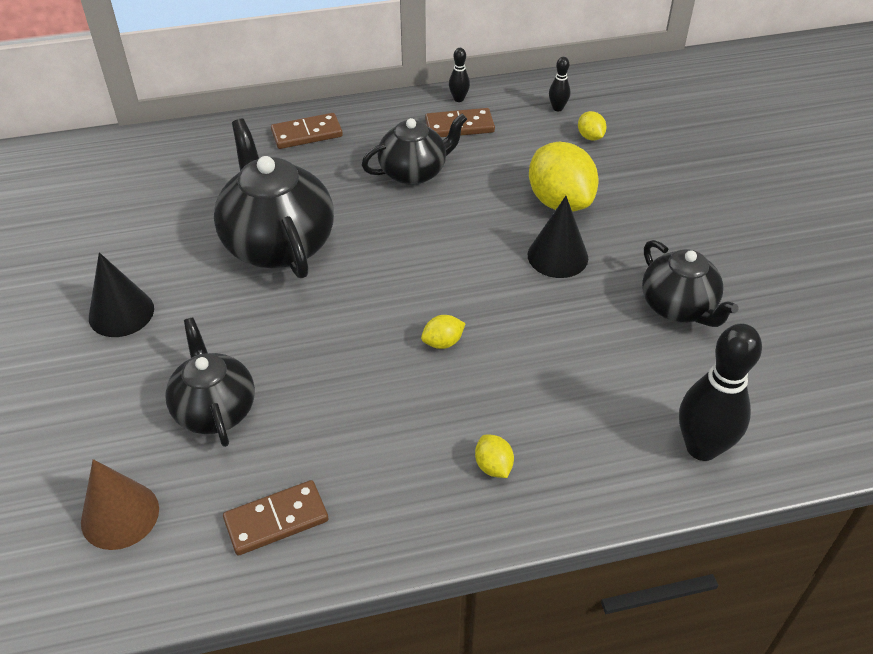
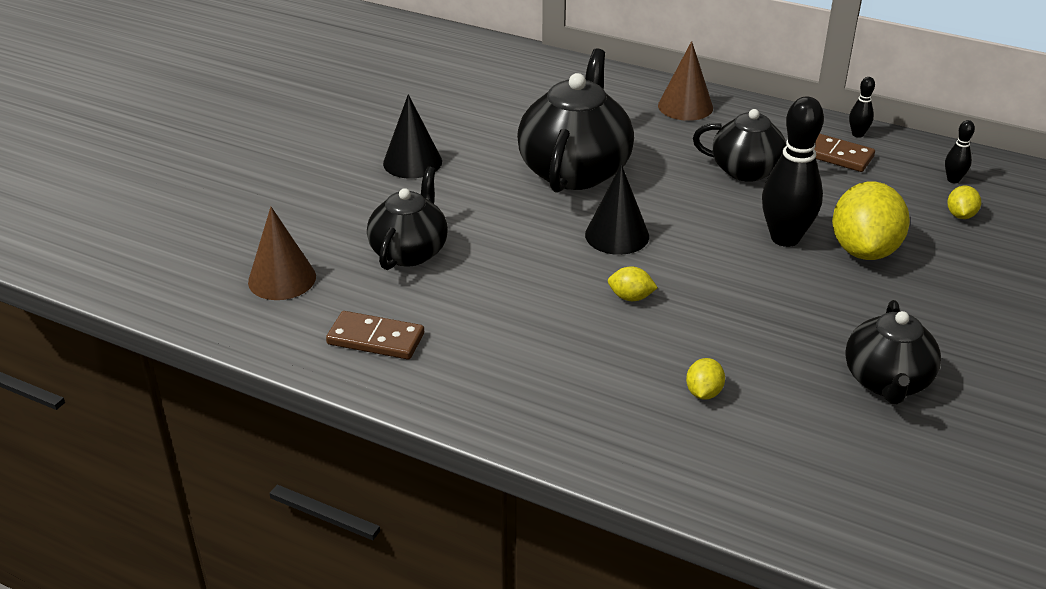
camera: 40 degrees right, 10 degrees down
brown domino [271,113,343,149] -> brown cone [658,41,713,121]
yellow lemon [475,435,514,478] -> yellow lemon moved to [686,358,725,400]
black cone [528,196,588,278] -> black cone moved to [585,164,649,255]
black bowling pin [679,323,762,461] -> black bowling pin moved to [762,97,824,247]

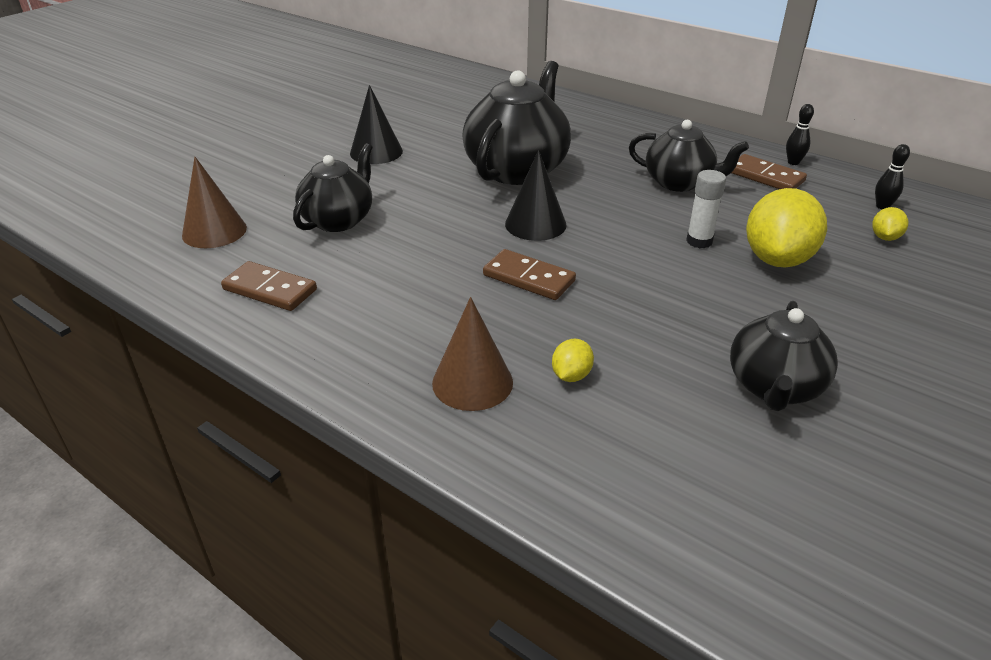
camera: 10 degrees right, 0 degrees up
yellow lemon [608,266,658,301] -> brown domino [483,249,576,300]
brown cone [658,41,713,121] -> brown cone moved to [432,297,513,411]
black bowling pin [762,97,824,247] -> white glue stick [686,170,726,248]

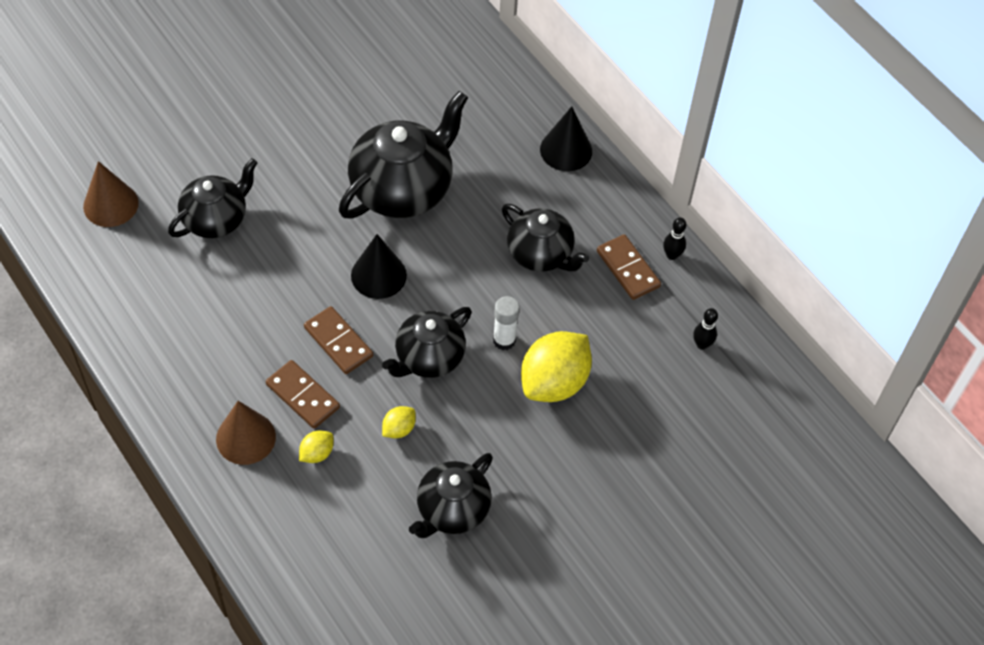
camera: 15 degrees right, 20 degrees up
brown domino [221,261,317,311] -> brown domino moved to [266,360,340,429]
black cone [350,85,403,164] -> black cone moved to [540,106,592,171]
yellow lemon [872,207,908,241] -> yellow lemon moved to [382,406,416,438]
none -> black teapot [382,307,472,378]

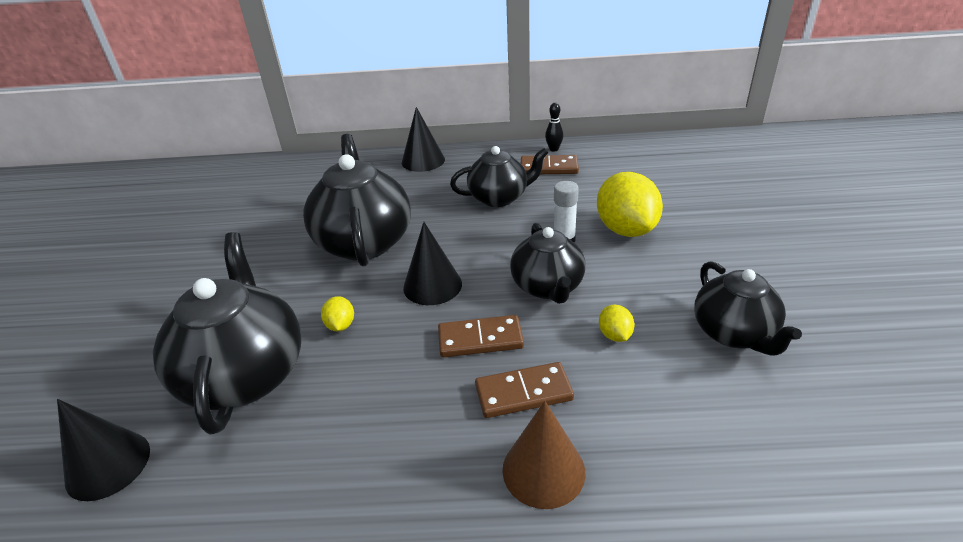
camera: 50 degrees left, 20 degrees down
brown cone [83,161,139,227] -> black cone [57,399,150,501]
black teapot [168,158,258,238] -> black teapot [153,232,301,435], size x1.58
yellow lemon [299,430,334,463] -> yellow lemon moved to [321,296,354,331]
black bowling pin [693,308,718,350] -> none

